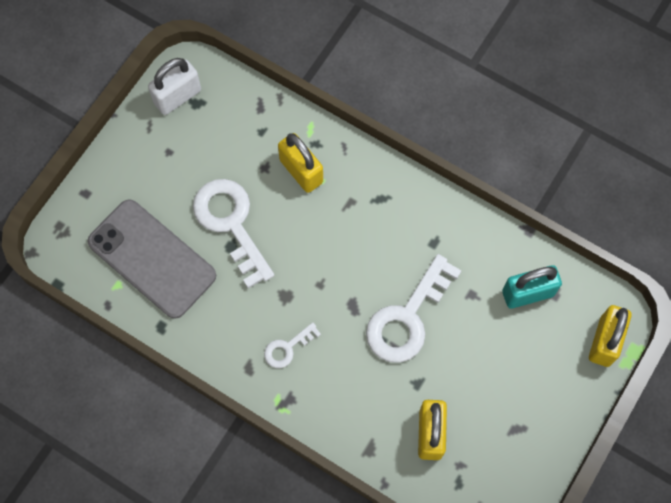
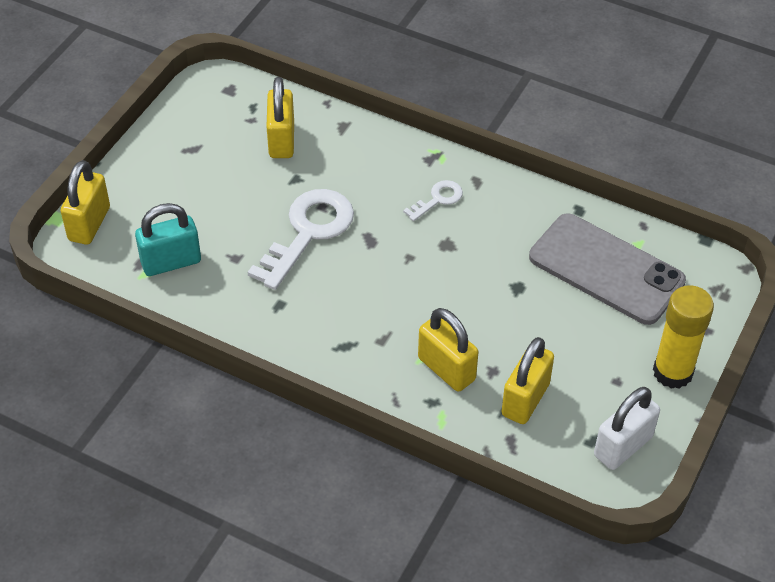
camera: 175 degrees right, 20 degrees down
white key [193,179,274,289] -> none
none -> yellow padlock [502,337,554,424]
none -> yellow glue stick [653,285,714,389]

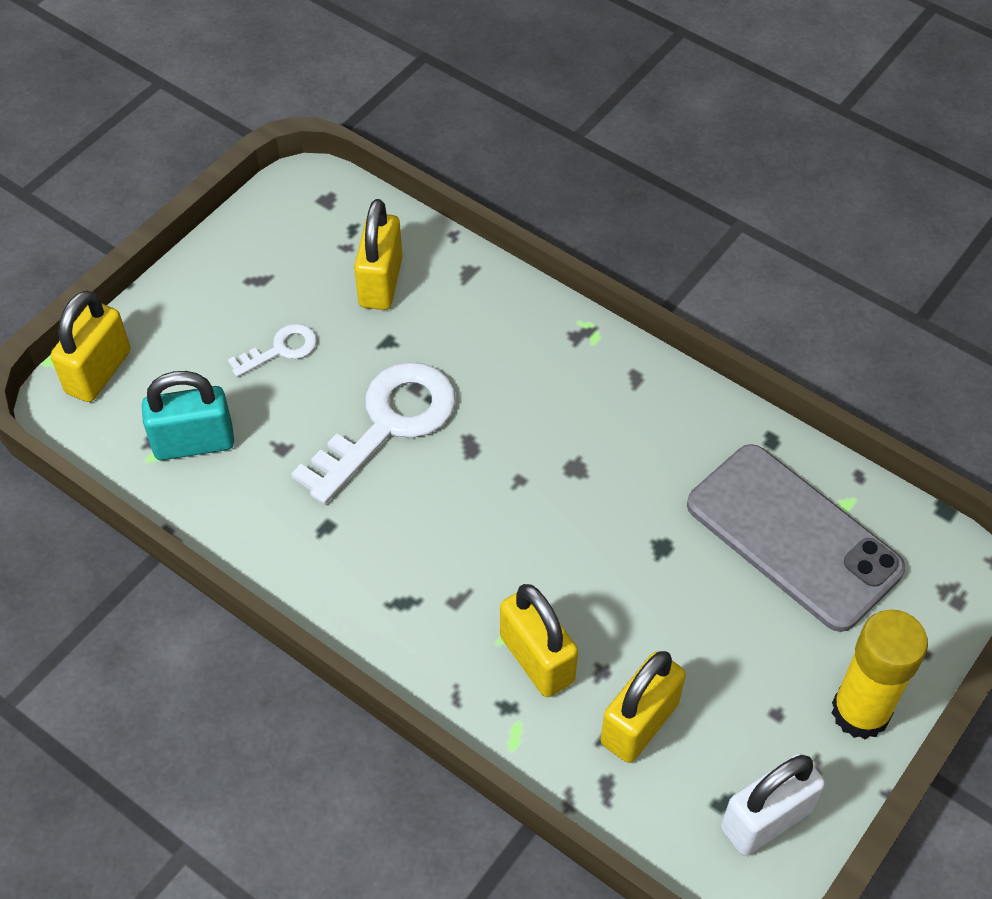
camera: 10 degrees right, 5 degrees up
white key [403,180,463,221] -> white key moved to [228,324,317,377]

